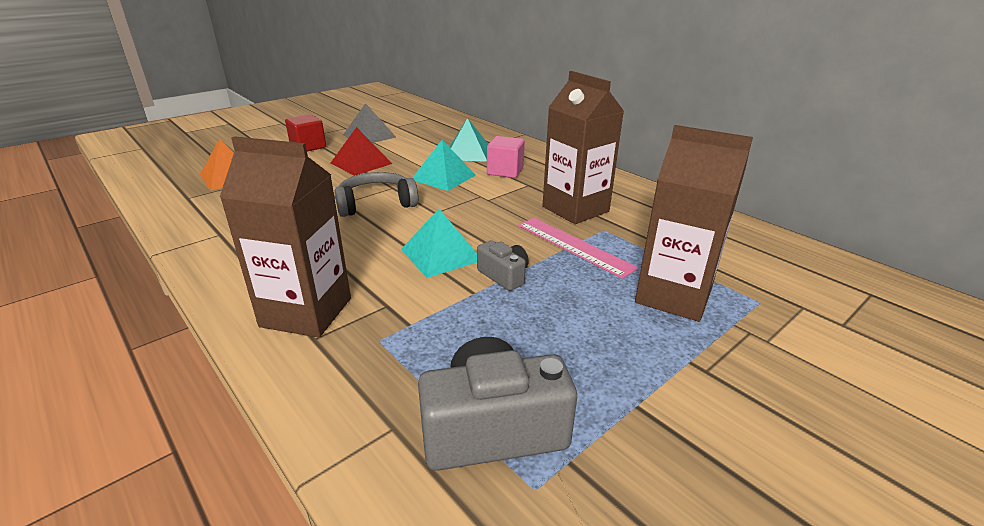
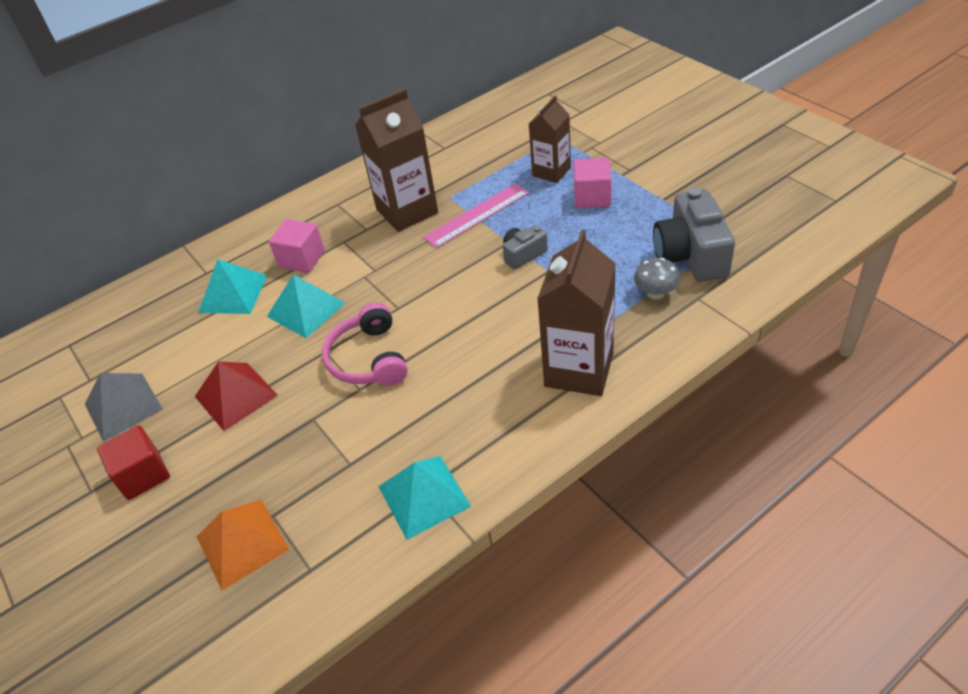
camera: 80 degrees left, 15 degrees up
grey headphones [335,172,419,217] -> pink headphones [322,302,408,386]
turquoise pyramid [401,209,477,278] -> turquoise pyramid moved to [378,456,471,540]
brown carton [635,125,753,322] -> brown carton [529,95,571,183], size x0.63
none -> pink cube [573,158,612,208]
none -> grey mushroom [634,258,680,299]

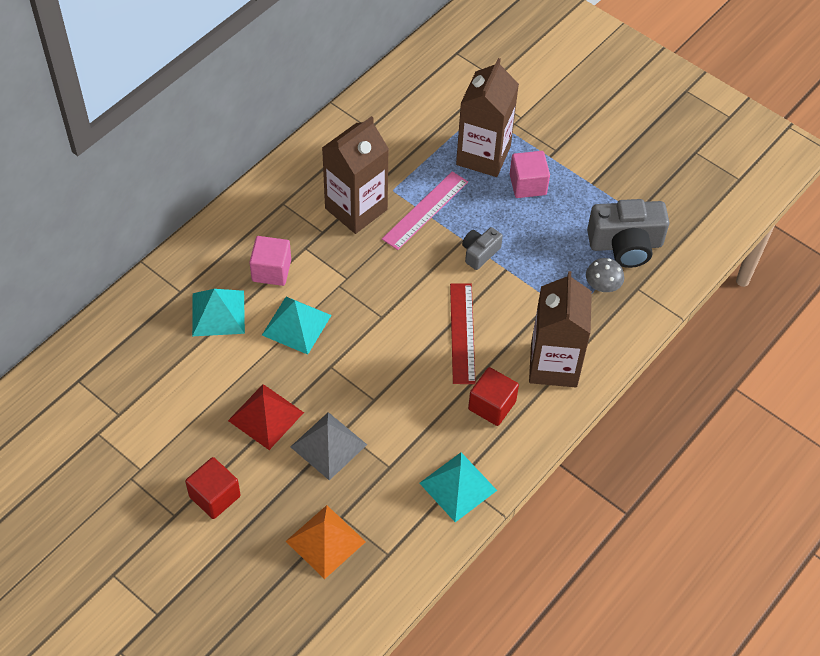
camera: 20 degrees left, 10 degrees up
grey pyramid [85,373,163,442] -> grey pyramid moved to [291,412,367,480]
pink headphones [322,302,408,386] -> none
brown carton [529,95,571,183] -> brown carton [456,58,519,177], size x1.59
grey camera [653,188,735,282] -> grey camera turned 75 degrees counterclockwise [587,199,669,268]
none -> red ruler [450,283,476,384]
none -> red cube [468,367,519,426]

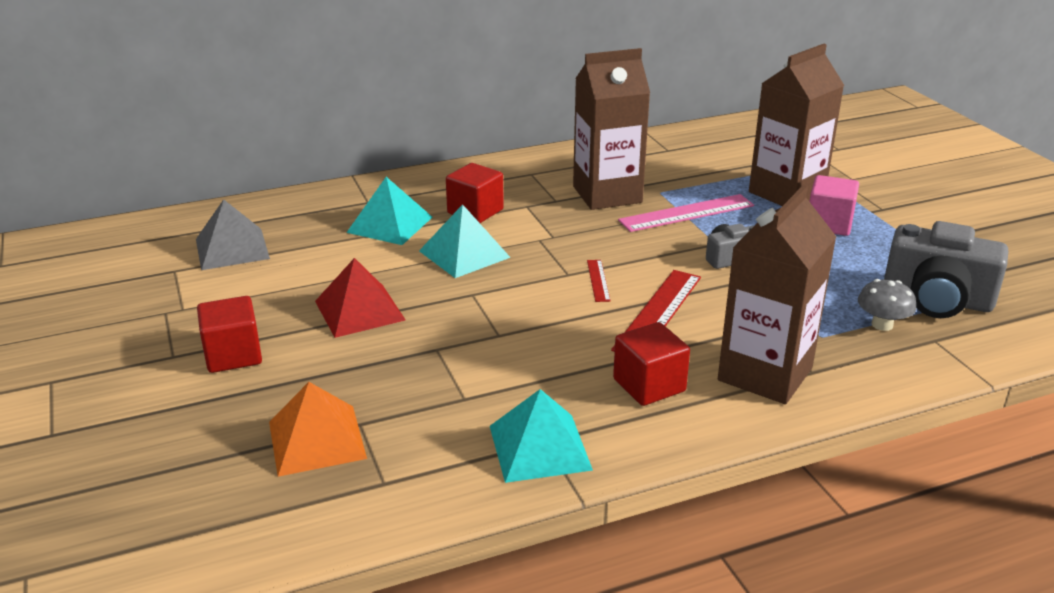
camera: 30 degrees right, 25 degrees down
pink cube [249,236,291,286] -> red cube [446,163,504,223]
grey pyramid [291,412,367,480] -> grey pyramid moved to [196,199,270,270]
none -> red ruler [587,260,610,302]

